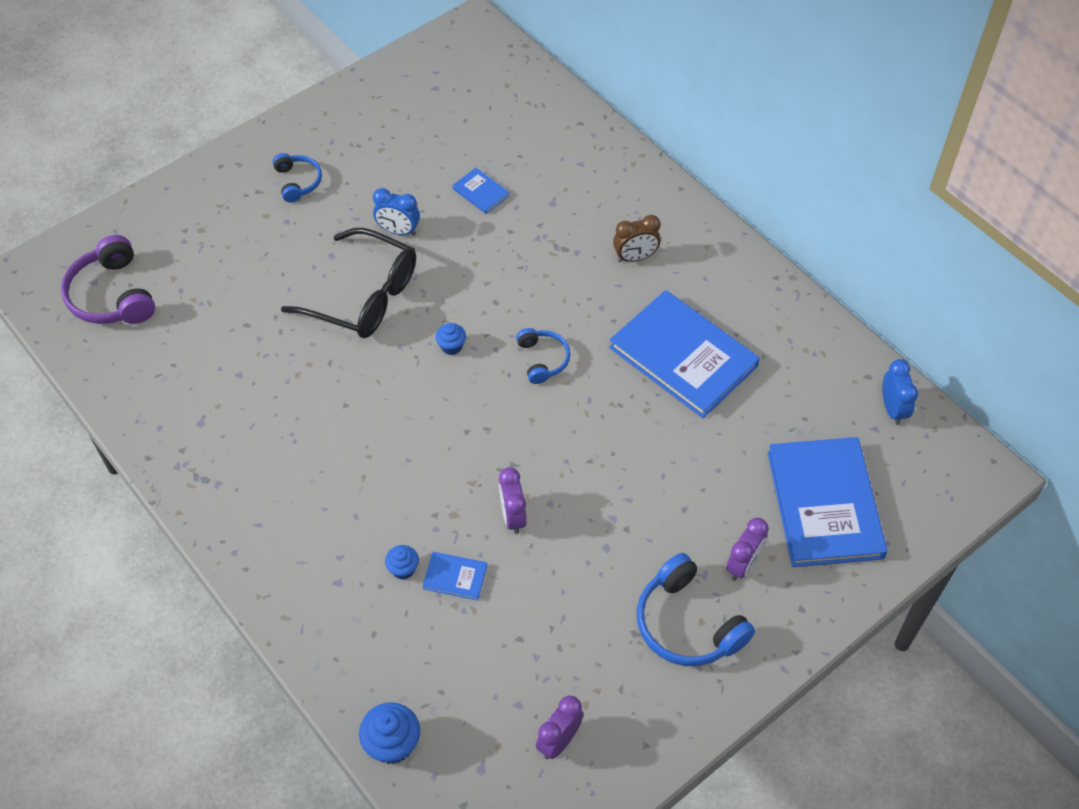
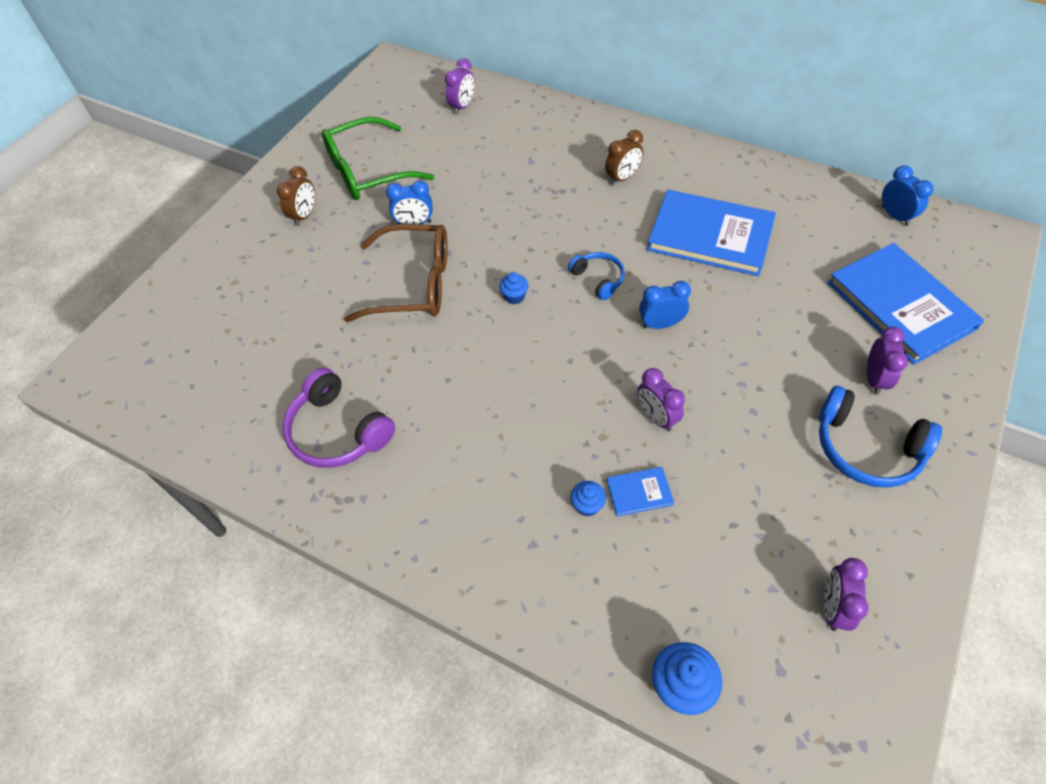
camera: 20 degrees left, 0 degrees up
purple headphones [61,235,155,324] -> purple headphones moved to [283,368,395,468]
blue headphones [273,153,322,203] -> brown clock [277,166,315,226]
black glasses [281,228,416,338] -> brown glasses [344,224,448,322]
blue book [453,168,509,214] -> none
none -> green glasses [321,117,434,200]
none -> purple clock [445,58,475,114]
none -> blue clock [639,281,691,329]

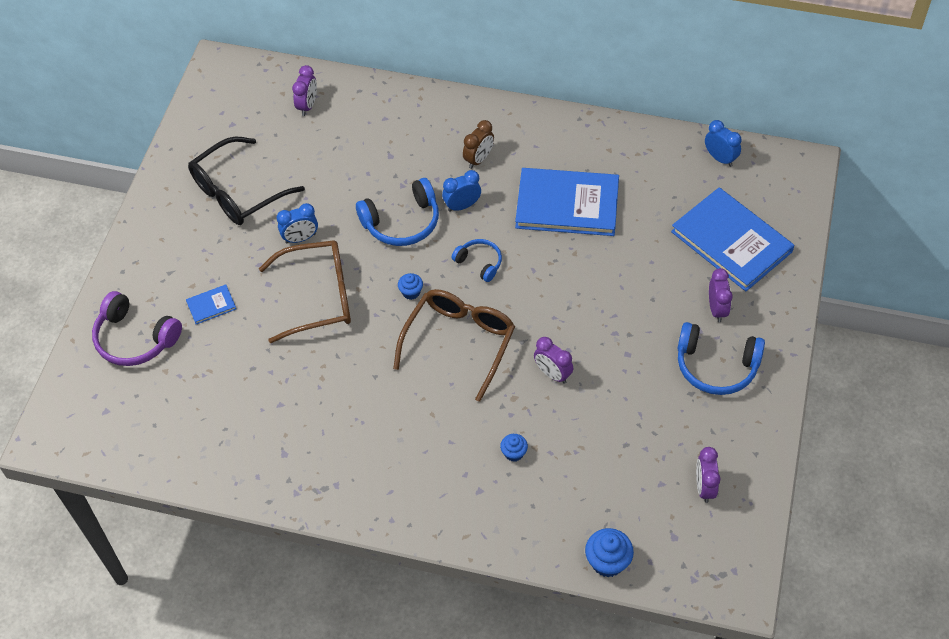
camera: 15 degrees left, 0 degrees up
brown clock [277,166,315,226] -> none
purple headphones [283,368,395,468] -> purple headphones moved to [92,291,182,366]
green glasses [321,117,434,200] -> black glasses [188,136,305,225]
blue book [606,467,674,517] -> blue book moved to [186,285,236,325]
blue clock [639,281,691,329] -> blue clock moved to [442,170,481,212]
none -> blue headphones [356,178,439,246]
none -> brown glasses [393,289,515,402]

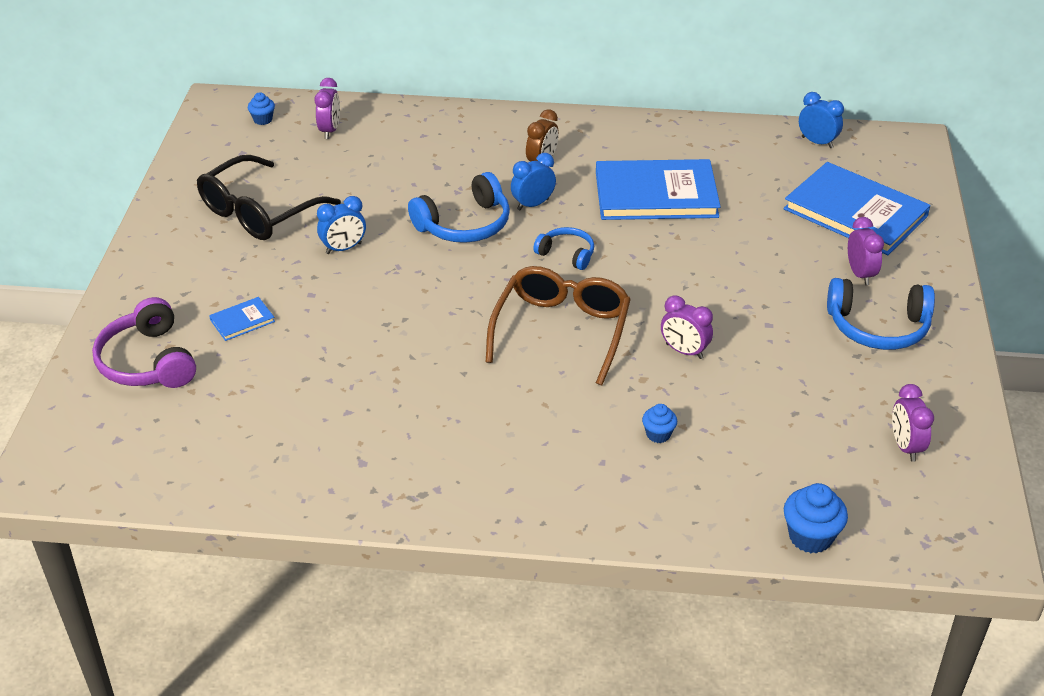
camera: 10 degrees left, 15 degrees down
purple headphones [92,291,182,366] -> purple headphones turned 45 degrees clockwise [92,297,196,388]
brown glasses [259,240,351,343] -> none
blue cupcake [398,273,423,300] -> blue cupcake moved to [248,92,275,125]

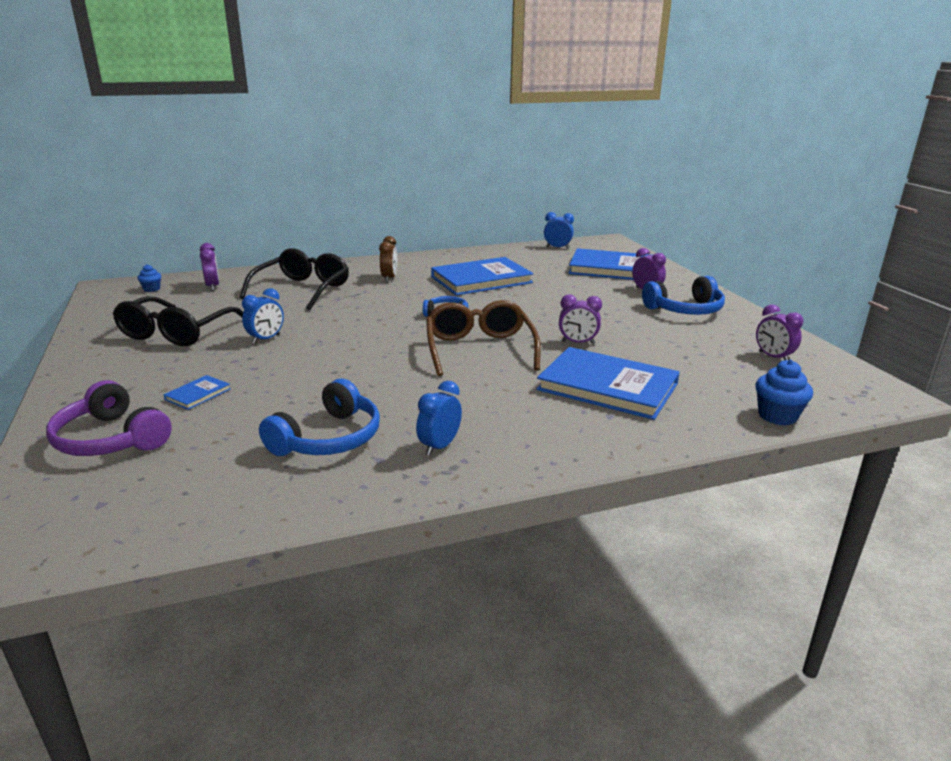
camera: 25 degrees left, 15 degrees down
blue headphones [408,172,510,243] -> blue headphones moved to [259,379,380,456]
blue clock [511,153,556,210] -> blue clock moved to [416,381,462,456]
blue cupcake [642,404,677,443] -> blue book [537,347,680,420]
none -> black glasses [240,248,349,310]

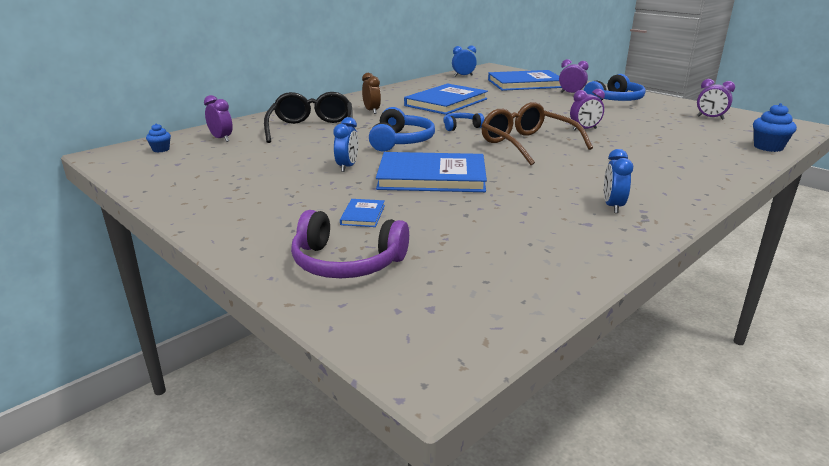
camera: 25 degrees left, 0 degrees up
black glasses [113,296,243,346] -> none
blue headphones [259,379,380,456] -> blue headphones moved to [369,107,435,152]
blue book [537,347,680,420] -> blue book moved to [376,152,487,192]

